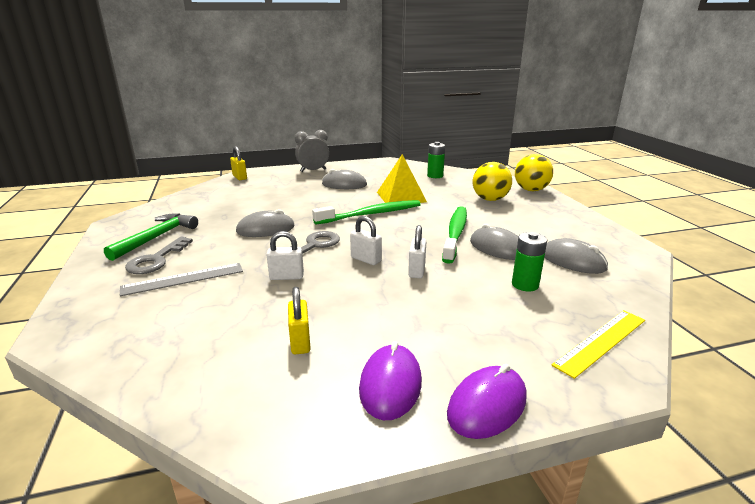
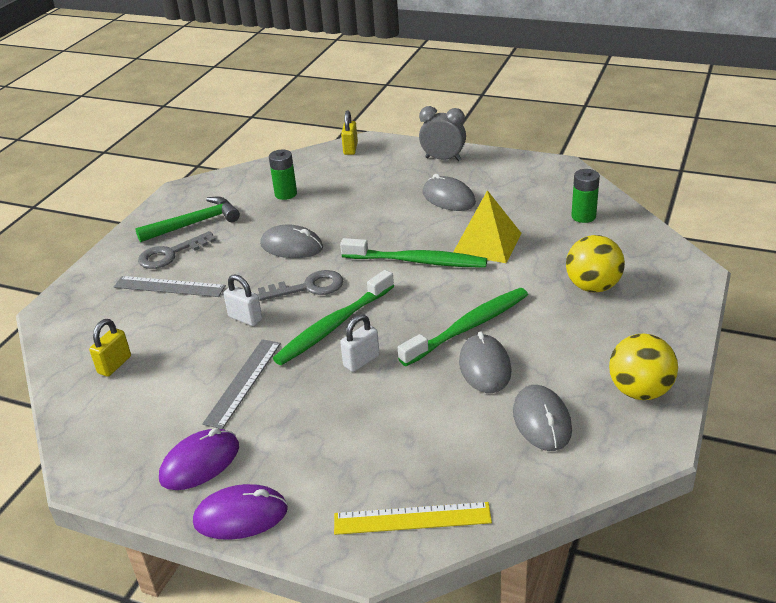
camera: 40 degrees right, 10 degrees up
yellow padlock [288,287,311,354] -> yellow padlock moved to [89,319,131,377]
white padlock [350,216,382,265] -> green toothbrush [273,270,394,365]
green battery [512,232,547,292] -> green battery moved to [269,149,297,200]
yellow ball [515,154,553,191] -> yellow ball moved to [609,333,678,400]
none -> grey ruler [202,339,281,429]

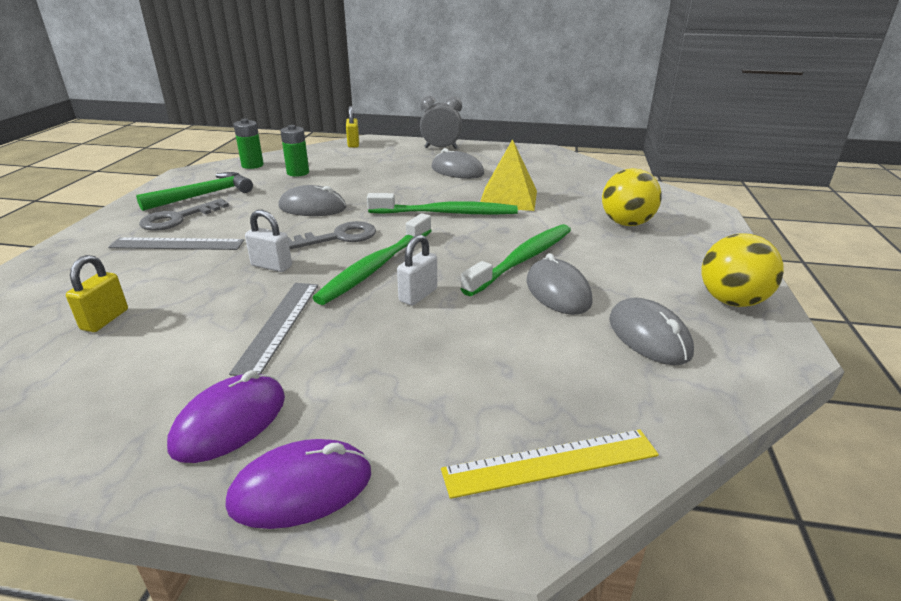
camera: 15 degrees left, 5 degrees down
green battery [571,169,600,223] -> green battery moved to [233,119,264,169]

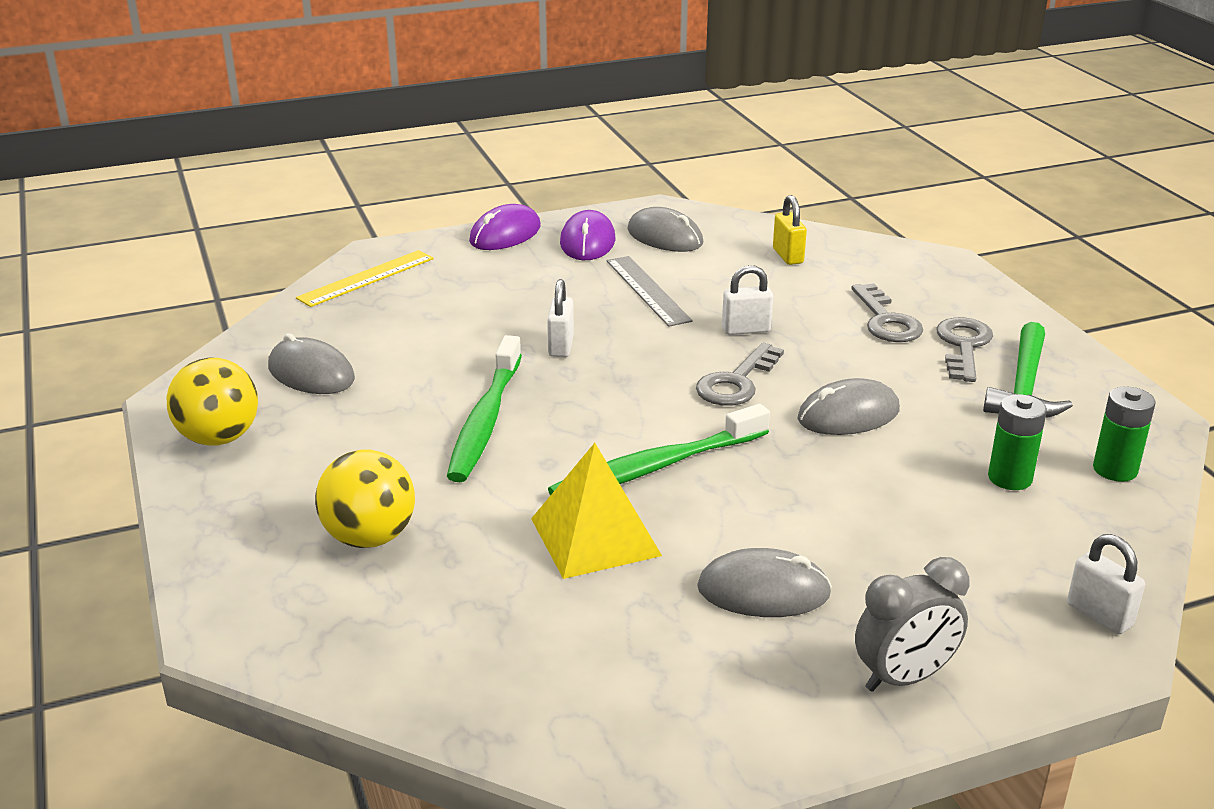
camera: 150 degrees right, 0 degrees up
grey ruler [108,237,244,250] -> grey key [851,283,923,342]
green toothbrush [313,213,432,305] -> none
yellow padlock [346,106,359,148] -> white padlock [1067,534,1145,634]
grey mouse [527,253,593,315] -> grey mouse moved to [627,207,703,252]

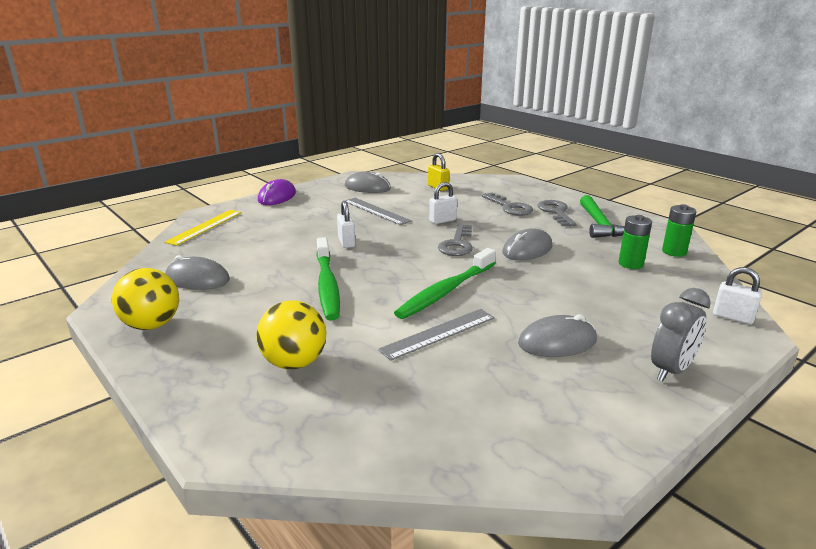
camera: 20 degrees left, 5 degrees down
yellow pyramid [531,443,662,579] -> grey ruler [378,309,495,361]
purple mouse [560,210,615,260] -> none

